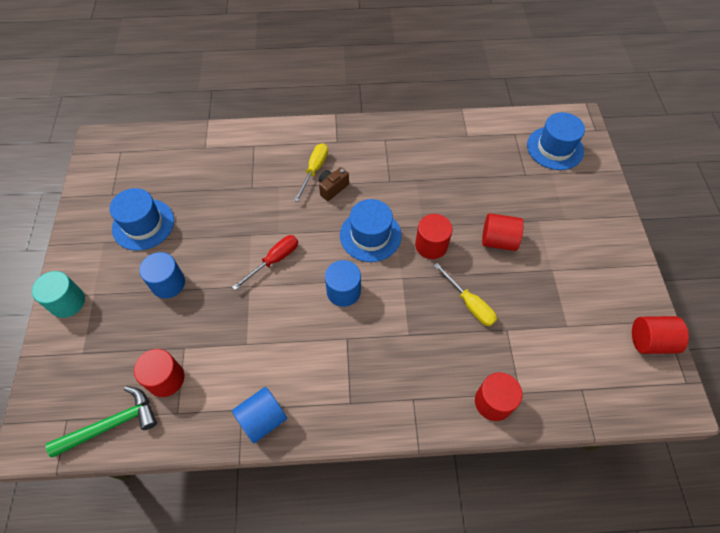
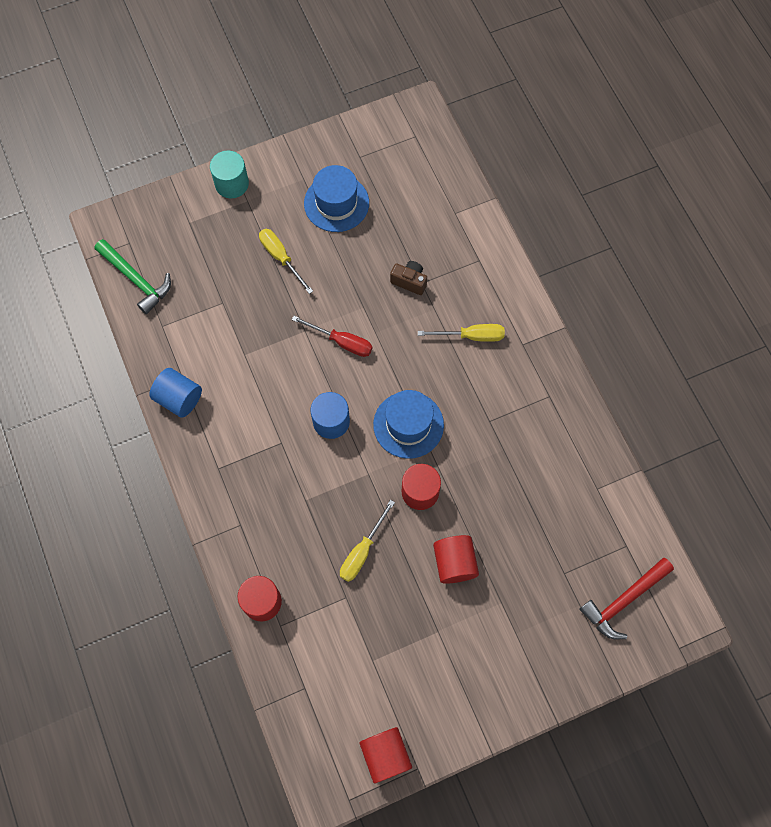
camera: 70 degrees right, 10 degrees up
red cylinder [134,349,184,397] -> none
blue cylinder [139,252,185,298] -> yellow screwdriver [259,229,313,294]
brown camera [319,167,349,201] -> brown camera moved to [390,261,427,295]
blue hat [527,112,585,170] -> red hammer [579,558,674,640]

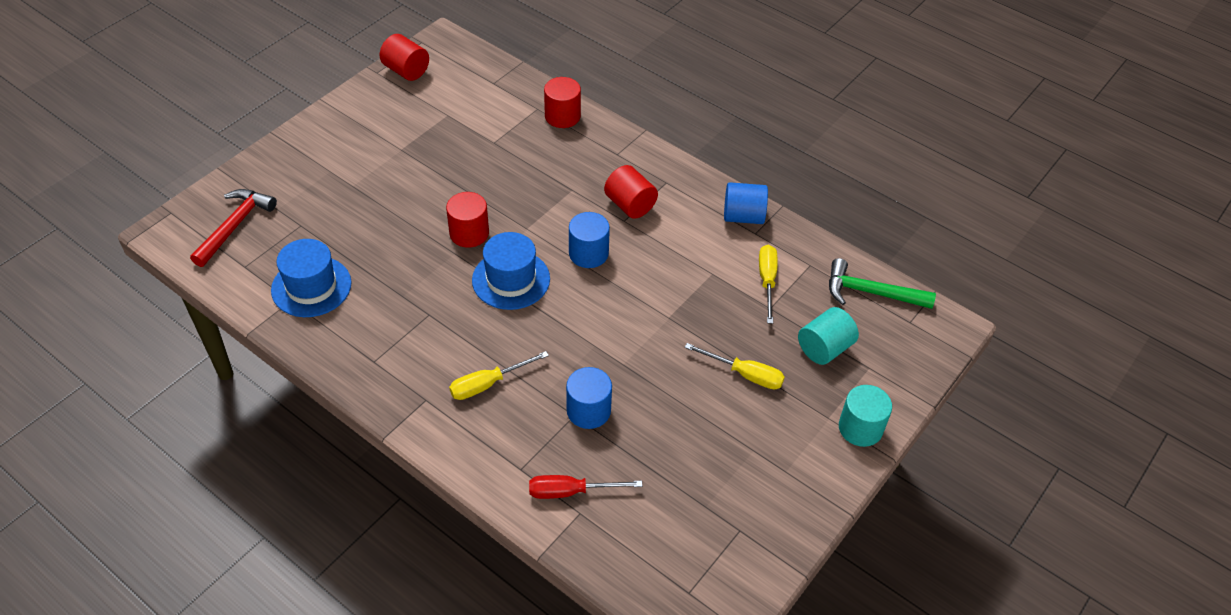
camera: 150 degrees right, 20 degrees down
red screwdriver [292,316,372,357] -> red screwdriver moved to [529,475,642,499]
blue hat [304,165,369,232] -> blue hat moved to [271,239,351,317]
yellow screwdriver [340,500,395,582] -> yellow screwdriver moved to [759,244,778,324]
brown camera [390,261,427,295] -> blue cylinder [566,367,612,429]
red cylinder [433,535,479,584] -> red cylinder moved to [604,165,658,219]
none -> turquoise cylinder [798,307,859,365]

